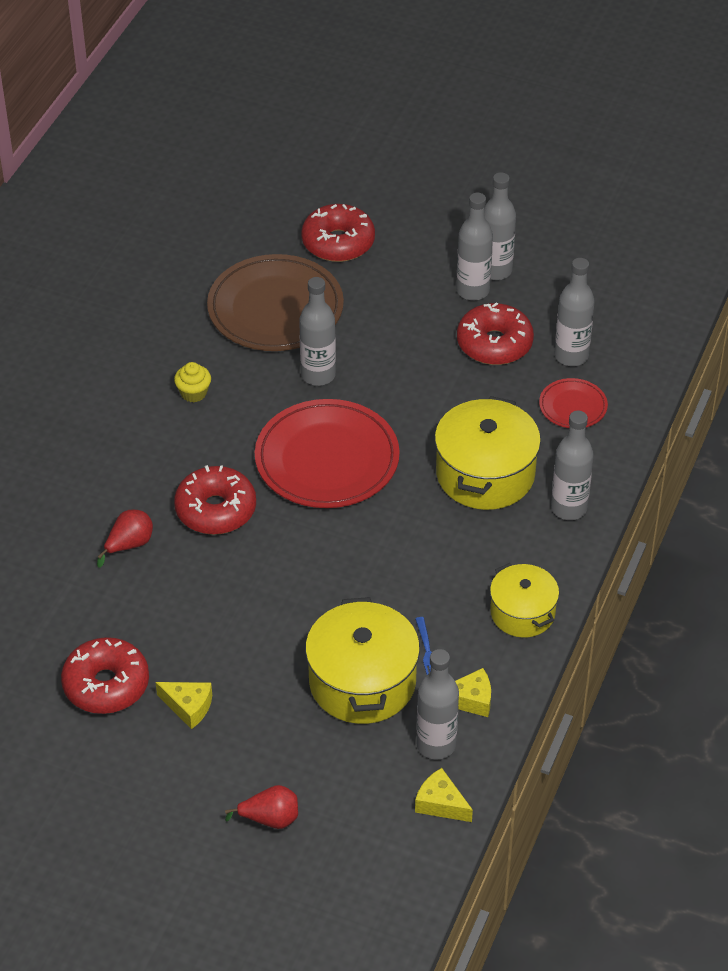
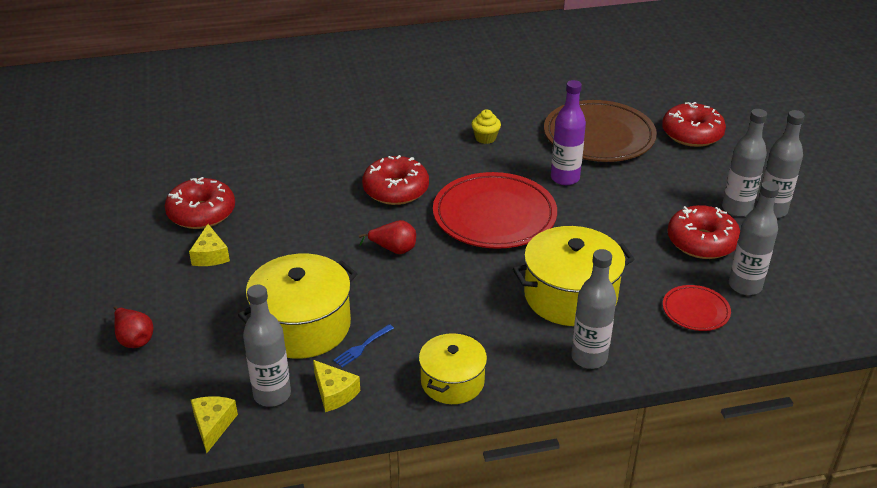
camera: 55 degrees right, 10 degrees down
red pear [97,510,153,568] -> red pear moved to [359,220,416,254]
grey bottle [299,277,336,386] -> purple bottle [551,80,586,185]

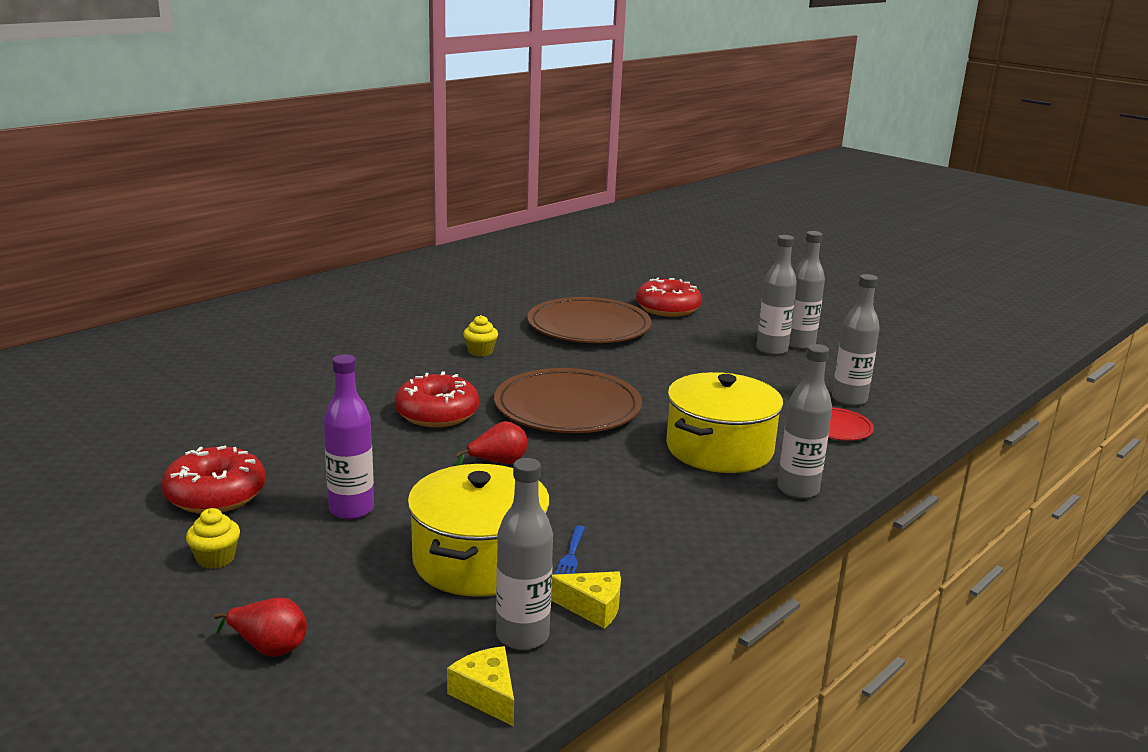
camera: 35 degrees left, 15 degrees down
yellow cheese [189,224,230,266] -> none
yellow pot [419,333,487,404] -> none
red plate [433,172,557,249] -> brown plate [494,368,642,433]
purple bottle [551,80,586,185] -> purple bottle moved to [323,355,374,519]
red donut [667,205,740,259] -> none
none -> yellow cupcake [186,508,240,569]

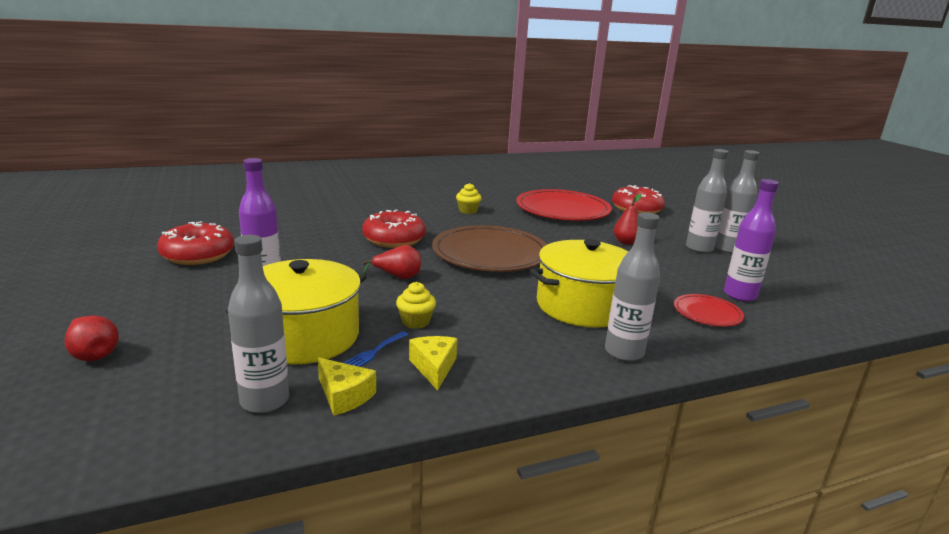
camera: 25 degrees right, 0 degrees up
yellow cupcake [186,508,240,569] -> yellow cupcake moved to [396,282,436,329]
yellow cheese [447,646,514,727] -> yellow cheese moved to [409,336,457,391]
brown plate [527,297,651,343] -> red plate [516,189,612,221]
grey bottle [832,274,880,406] -> purple bottle [724,179,779,302]
none -> red pear [614,194,642,245]

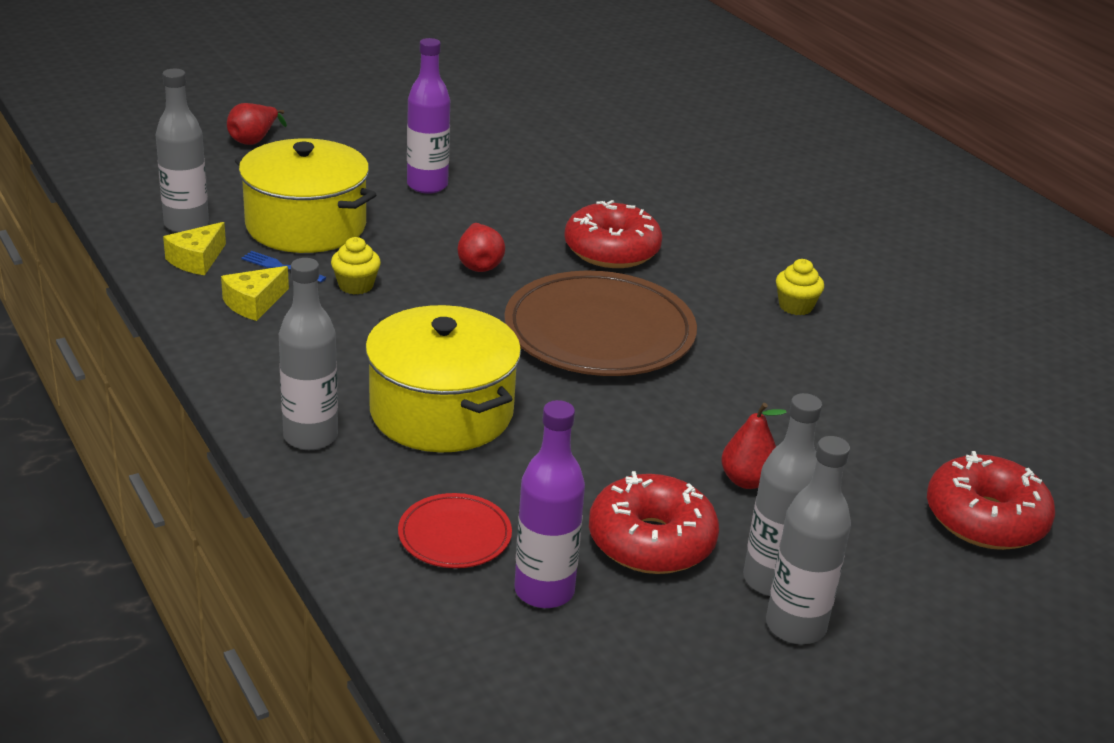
camera: 80 degrees right, 10 degrees up
red donut [157,221,234,265] -> red donut moved to [589,471,719,574]
yellow cheese [409,336,457,391] -> yellow cheese turned 150 degrees clockwise [221,266,289,321]
red plate [516,189,612,221] -> none

